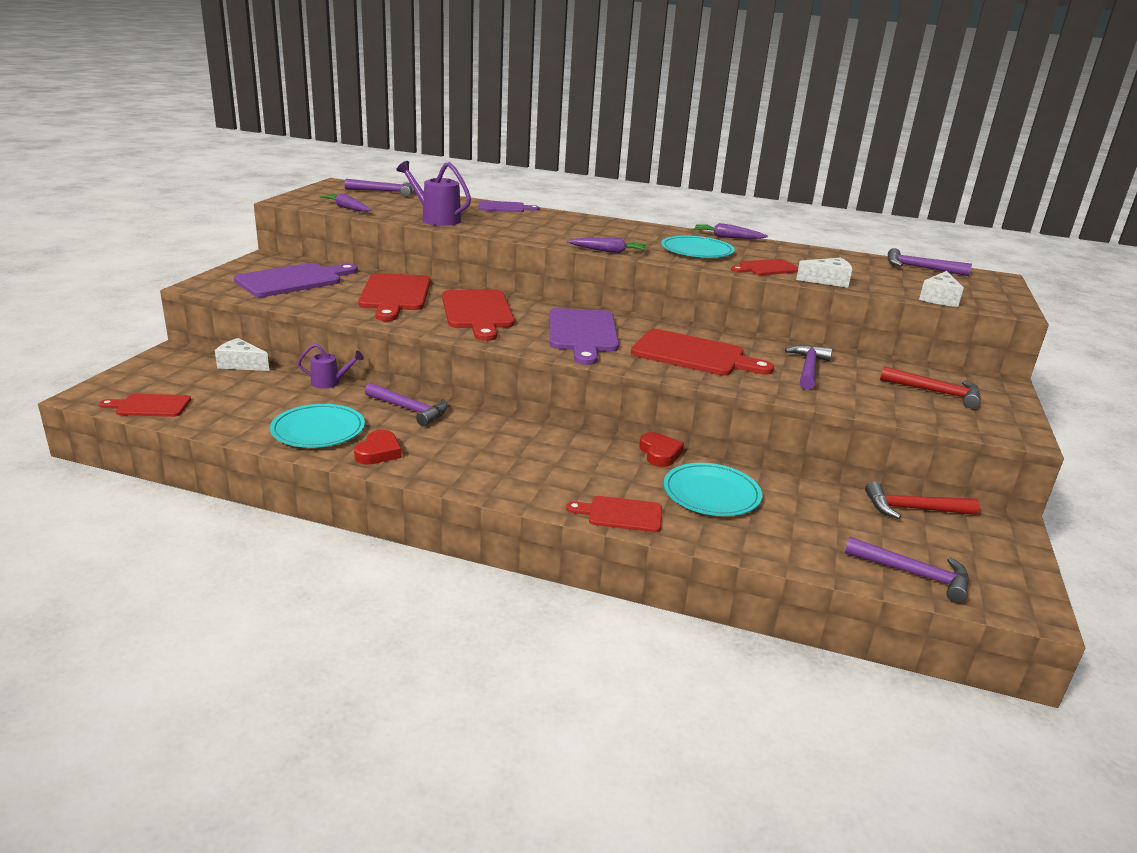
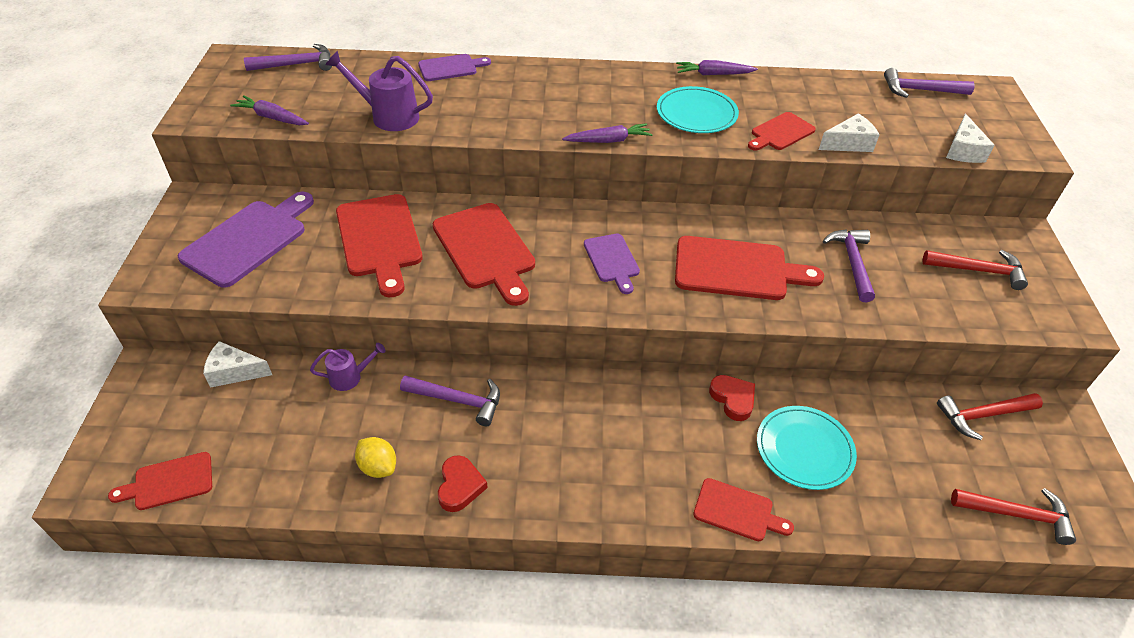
camera: 15 degrees left, 20 degrees up
turquoise plate [270,404,365,448] -> yellow lemon [355,437,396,478]
purple cutting board [549,308,619,365] -> purple cutting board [584,234,640,294], size x0.57
red cutting board [566,496,662,532] -> red cutting board turned 150 degrees counterclockwise [693,478,794,541]
purple hammer [845,537,969,603] -> red hammer [951,488,1076,545]

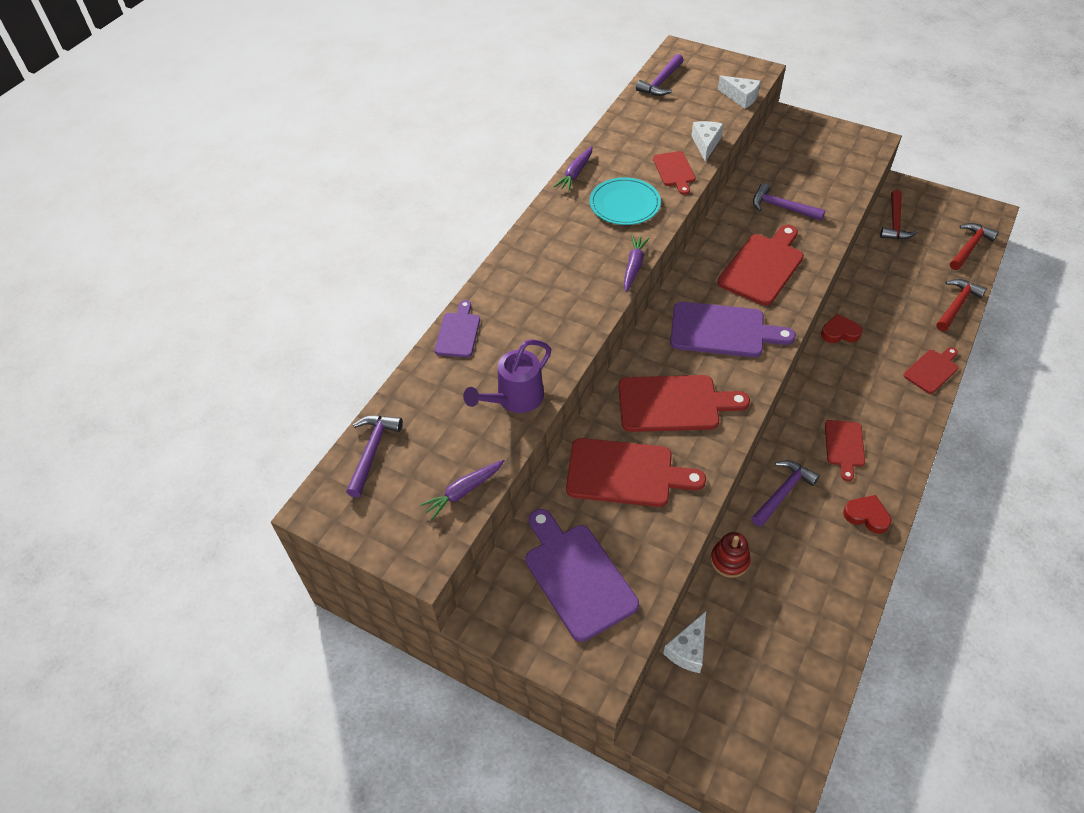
camera: 60 degrees left, 5 degrees up
red cutting board [108,452,212,510] -> red cutting board moved to [825,420,865,481]
purple watering can [310,343,386,391] -> red stacking toy [711,532,750,578]
yellow lemon [355,437,396,478] -> none
purple cutting board [584,234,640,294] -> purple cutting board [670,302,796,357], size x1.76
turquoise plate [757,406,857,490] -> none
red hammer [923,250,1028,290] -> red hammer moved to [936,279,987,331]

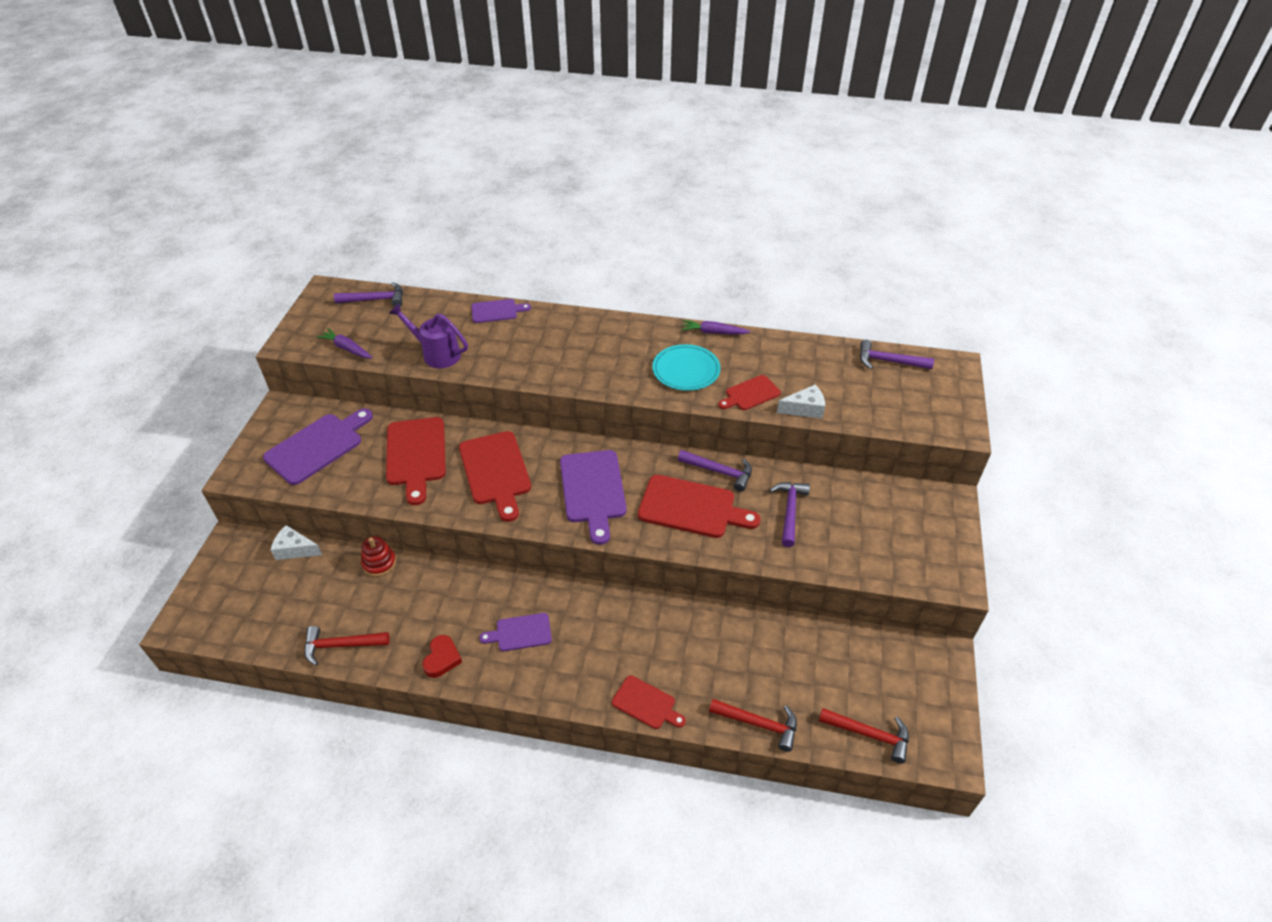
camera: 70 degrees right, 5 degrees down
purple carrot [624,235,649,292] -> none
white cheese [718,75,761,109] -> none
purple hammer [751,460,820,527] -> purple hammer moved to [678,450,752,492]
red heart [821,314,862,343] -> none
red cutting board [825,420,865,481] -> purple cutting board [479,613,552,651]
red hammer [880,190,918,240] -> red hammer moved to [304,626,390,666]

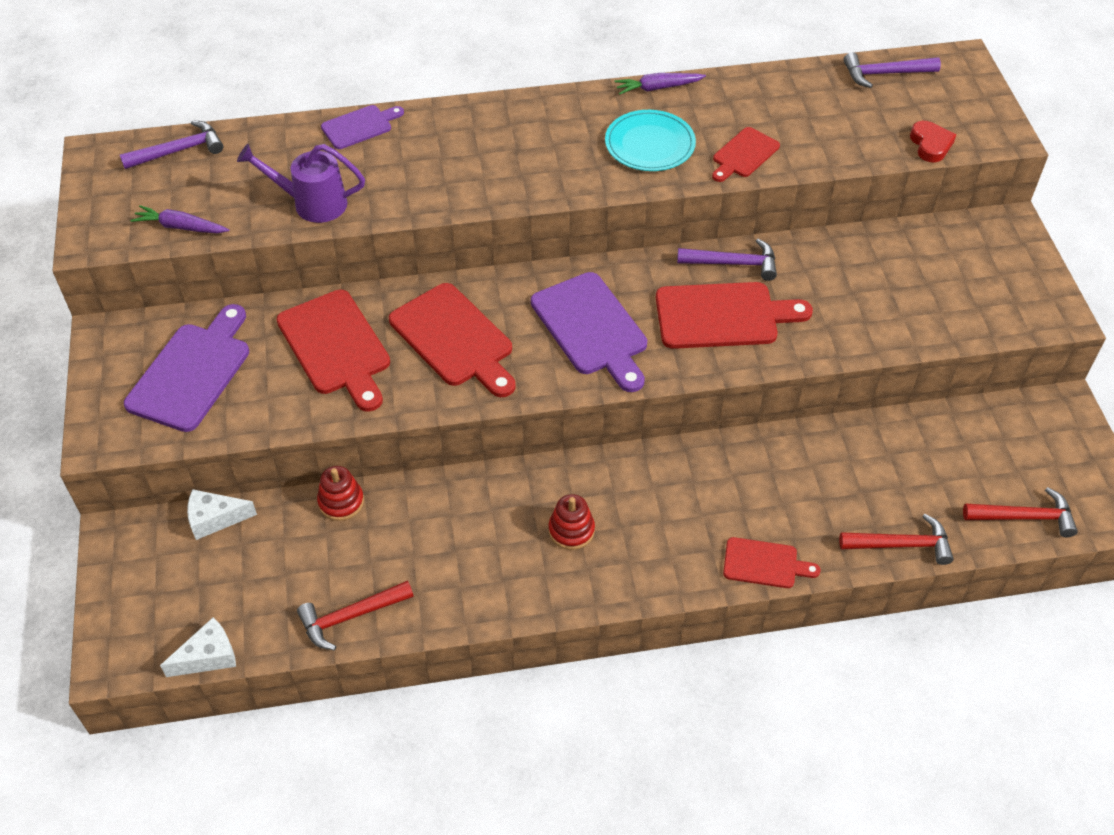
camera: 20 degrees left, 5 degrees up
red heart [422,635,462,678] -> red heart moved to [910,121,957,162]
purple cutting board [479,613,552,651] -> red stacking toy [548,494,595,550]
purple hammer [769,482,810,547] -> none
white cheese [777,385,825,419] -> white cheese moved to [160,617,236,677]

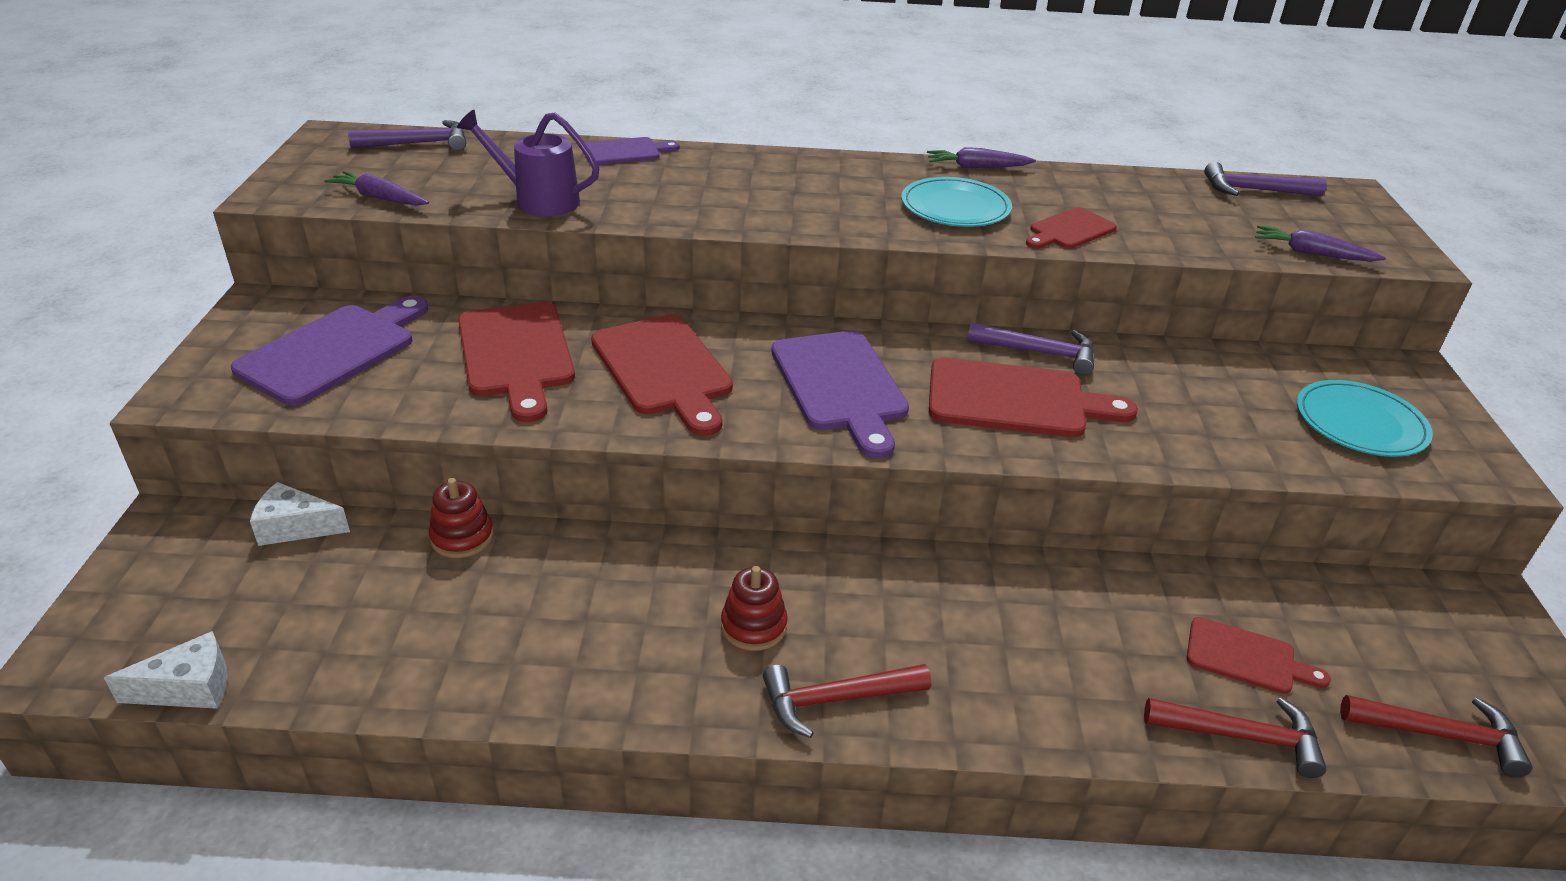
camera: 10 degrees right, 15 degrees down
red hammer [297,581,414,650] -> red hammer moved to [763,664,931,738]
red cutting board [723,537,821,588] -> red cutting board moved to [1187,617,1331,694]
red heart [910,121,957,162] -> purple carrot [1255,225,1386,262]
none -> turquoise plate [1297,380,1433,457]

